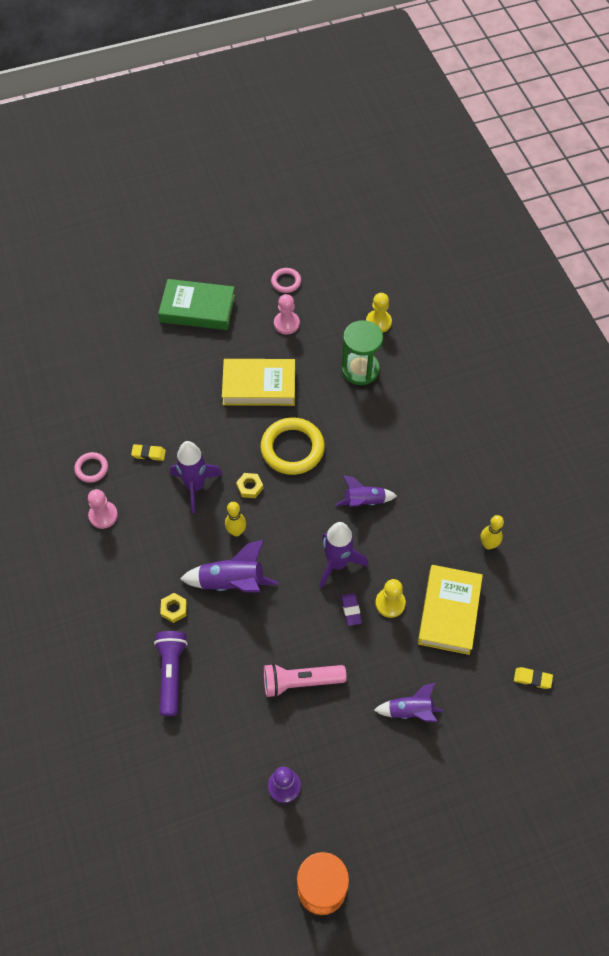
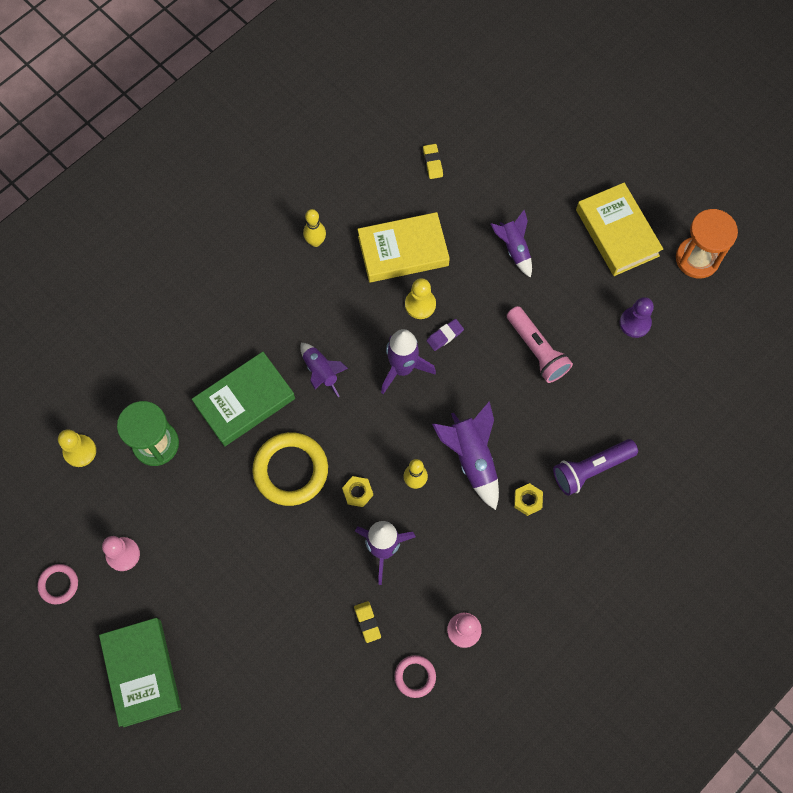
camera: 115 degrees left, 10 degrees up
yellow book [222,359,295,406] -> yellow book moved to [576,183,663,276]
none -> green book [192,352,295,447]

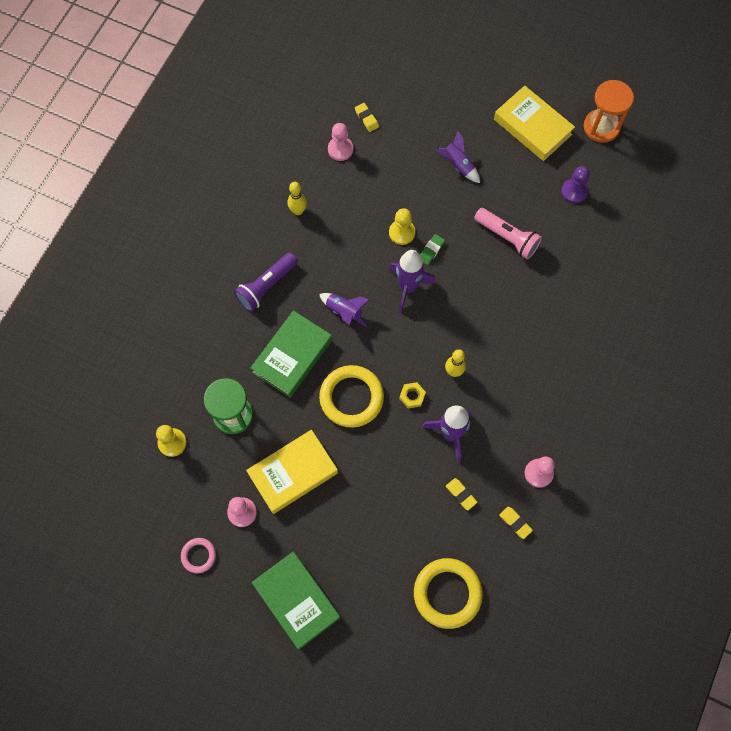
camera: 20 degrees left, 0 degrees up
yellow book [357,212,450,283] -> yellow book moved to [246,430,338,514]
pink ring [395,655,436,698] -> yellow eraser [499,507,533,539]
purple eraser [426,319,464,351] -> green eraser [420,234,445,265]
purple rocket [432,401,499,510] -> none
yellow nut [514,483,543,516] -> none
purple flashlight [553,439,638,496] -> purple flashlight moved to [234,253,298,311]
none -> pink pawn [328,123,353,161]
none -> yellow ring [414,558,483,629]

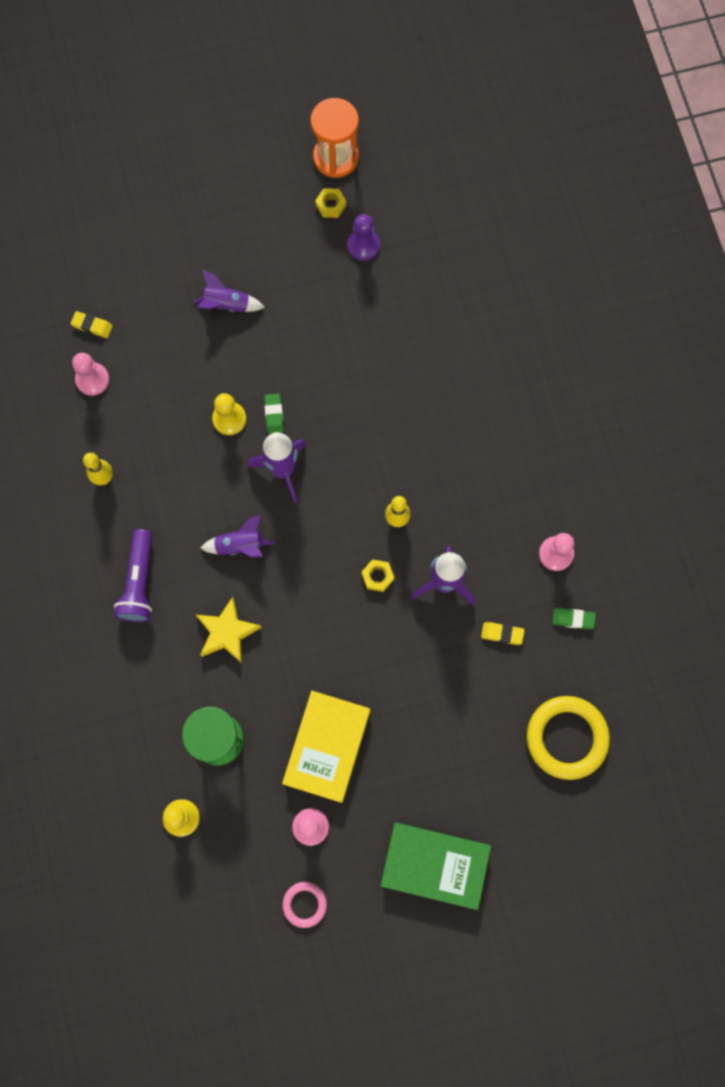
camera: 40 degrees left, 5 degrees up
green book [251,311,332,397] -> yellow star [196,597,262,663]
yellow ring [319,365,384,428] -> none
pink flashlight [474,208,542,259] -> none
yellow book [494,86,575,161] -> none
yellow eraser [499,507,533,539] -> green eraser [552,608,596,629]
none -> yellow nut [315,189,346,218]

